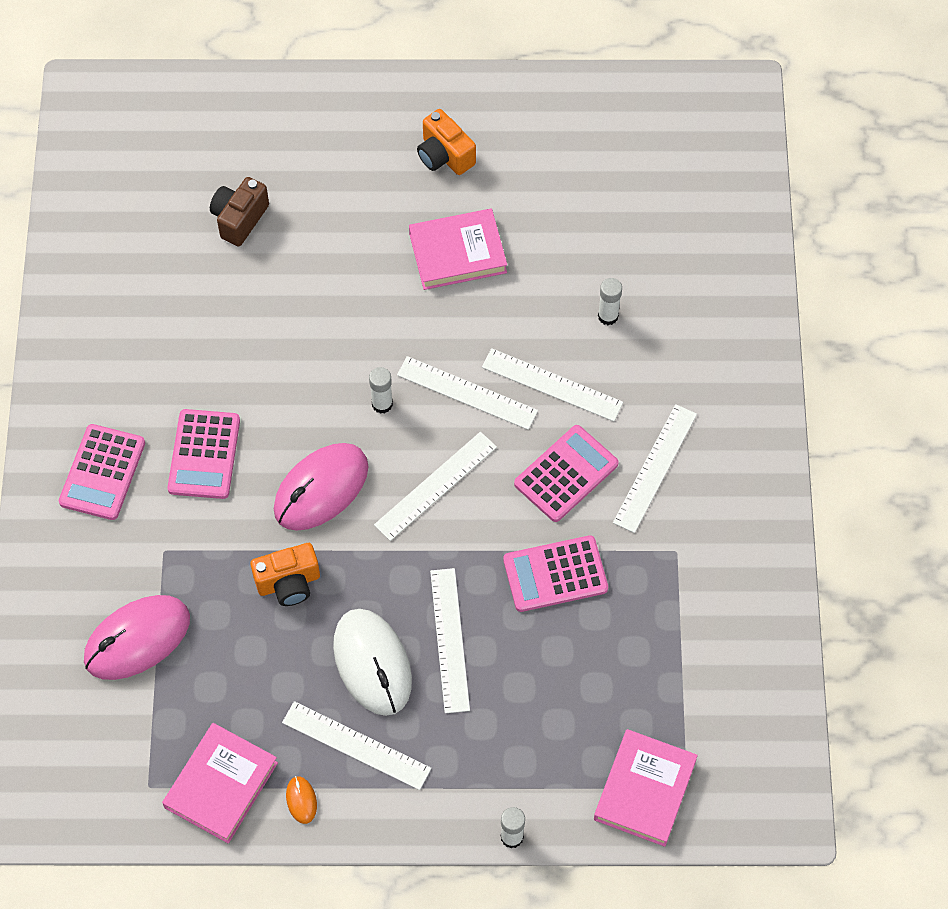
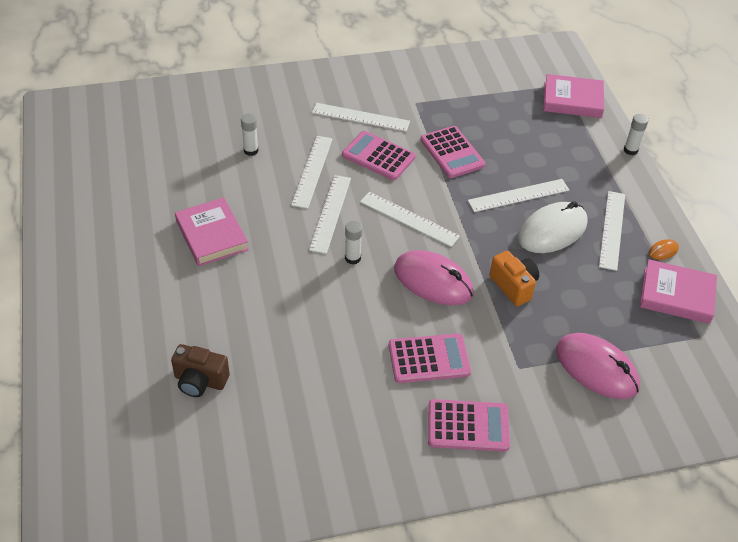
camera: 105 degrees left, 15 degrees down
orange camera [417,109,476,175] -> none

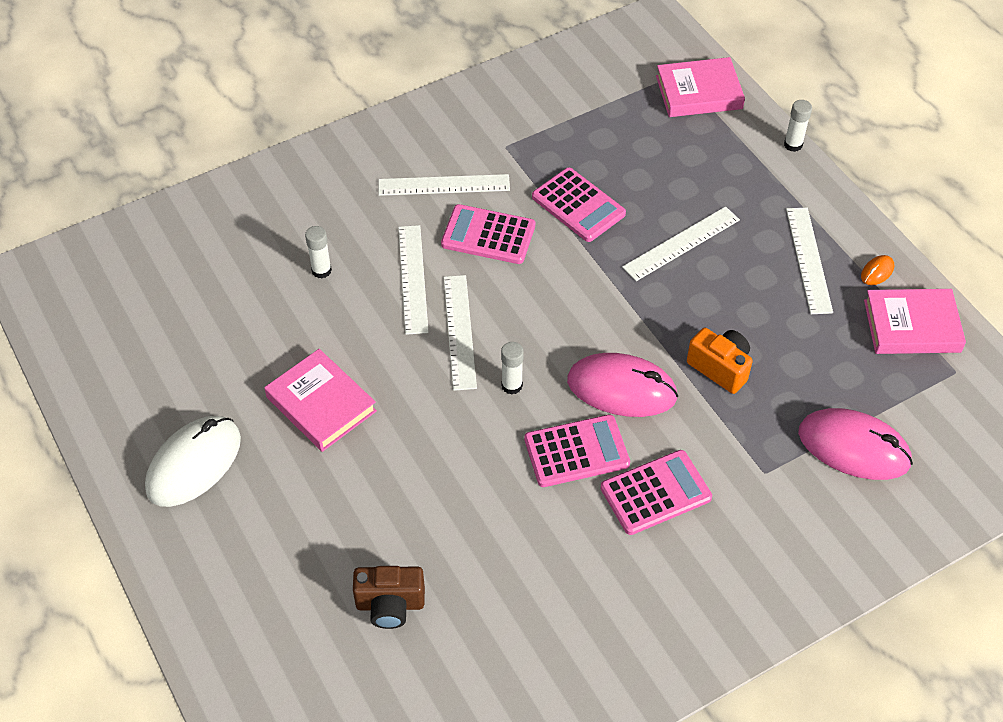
camera: 15 degrees left, 5 degrees up
white ruler [360,192,460,247] -> none
pink calculator [428,399,510,452] -> pink calculator moved to [524,415,630,487]
white mouse [518,201,588,253] -> white mouse moved to [145,416,241,507]

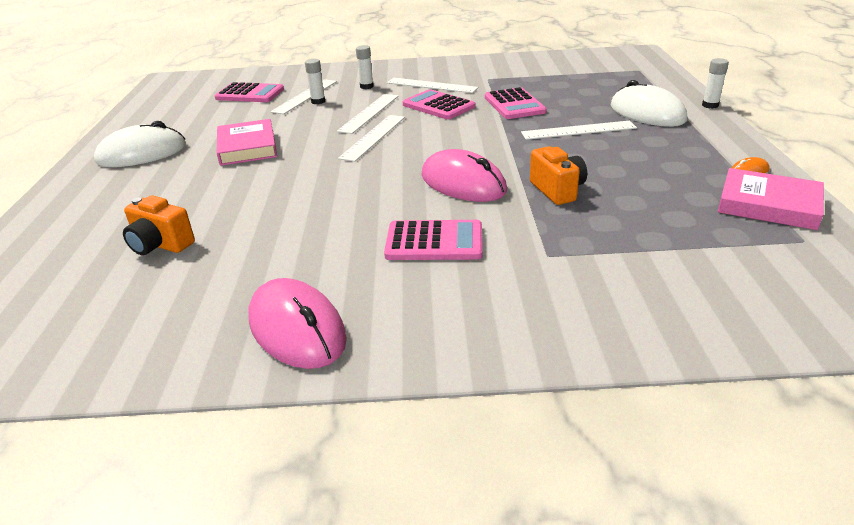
camera: 30 degrees right, 20 degrees down
brown camera [353,566,425,629] -> orange camera [123,195,195,255]
white glue stick [501,342,524,394] -> white glue stick moved to [356,45,374,89]
pink calculator [524,415,630,487] -> pink calculator moved to [214,82,284,102]
pink book [656,57,745,117] -> none
white ruler [786,207,833,314] -> white ruler moved to [270,79,337,114]
pink mouse [798,408,913,480] -> pink mouse moved to [248,278,347,369]
none -> white mouse [611,80,687,127]

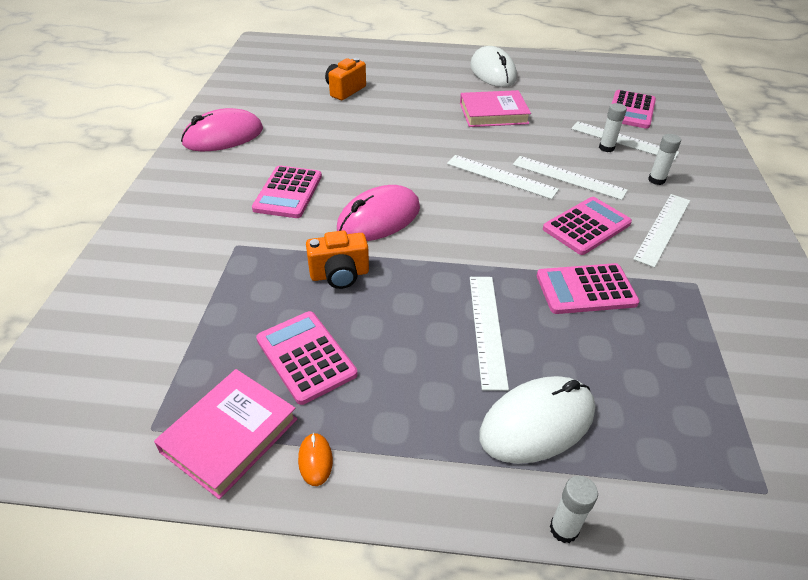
camera: 95 degrees right, 10 degrees up
none -> pink calculator [256,311,358,405]

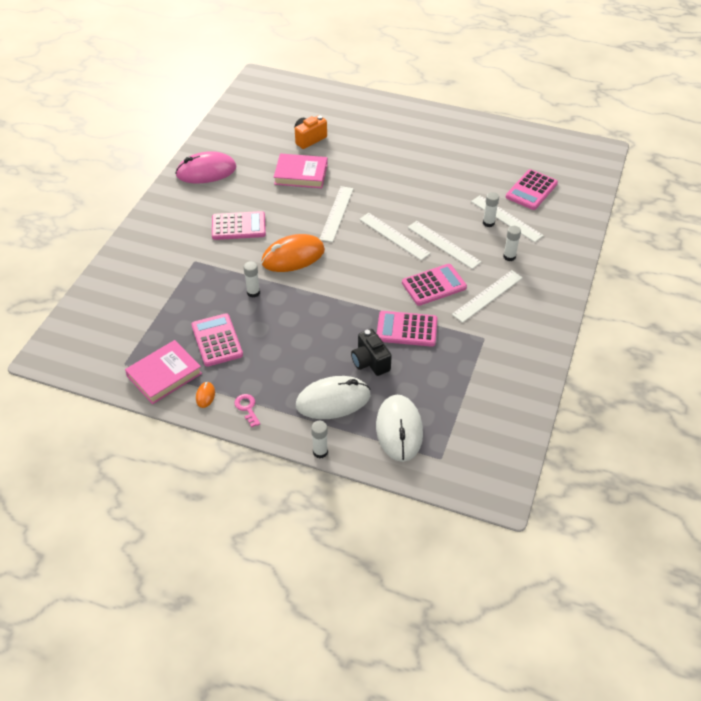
camera: 15 degrees right, 5 degrees up
pink calculator [252,165,322,218] -> pink calculator turned 120 degrees counterclockwise [212,211,266,240]
orange camera [306,231,369,289] -> white glue stick [244,261,260,298]
pink mouse [337,185,420,241] -> orange mouse [261,234,325,272]
pink book [460,90,531,127] -> pink book moved to [274,153,328,188]
white mouse [470,46,517,87] -> white mouse moved to [376,395,423,462]
white ruler [470,277,509,391] -> white ruler moved to [320,186,353,242]
none -> pink key [234,394,260,427]
none -> black camera [351,329,392,376]

